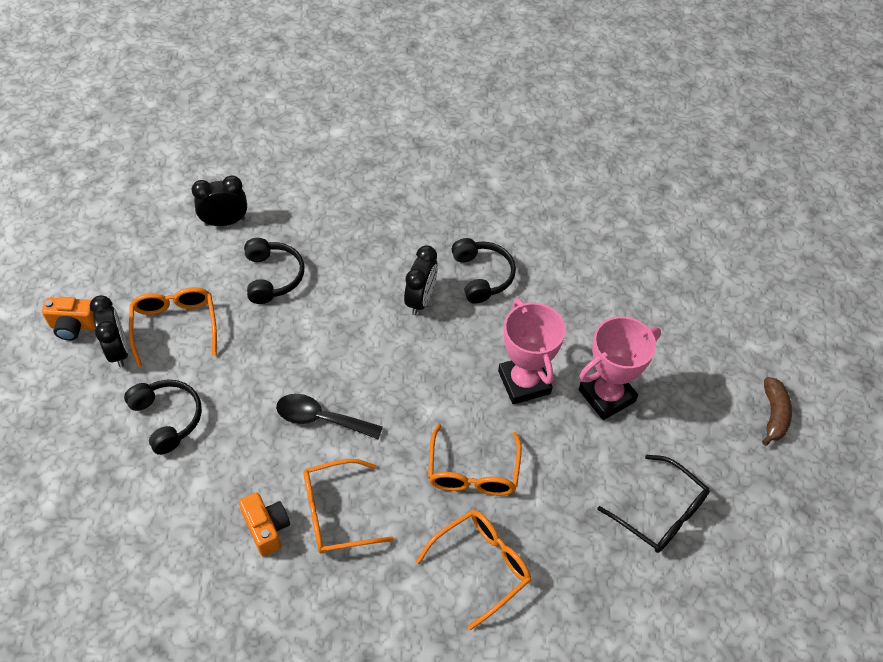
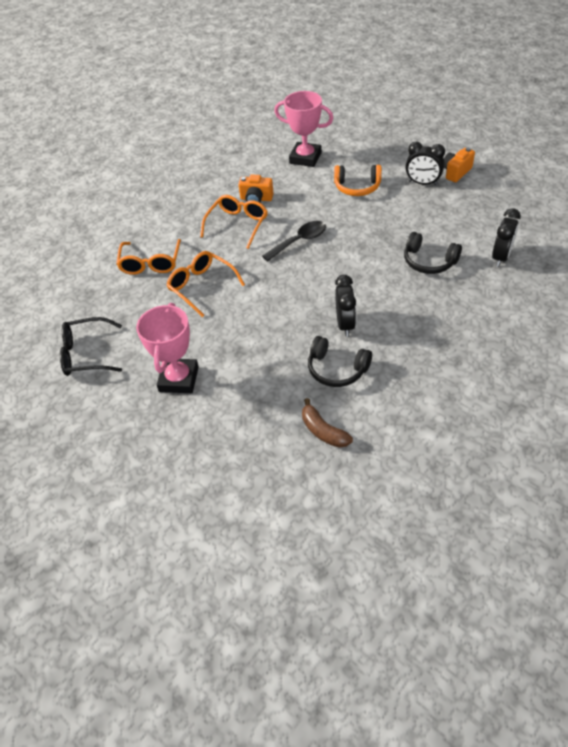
camera: 135 degrees right, 5 degrees down
black headphones [124,380,202,455] -> orange headphones [334,165,382,196]
orange glasses [129,287,217,367] -> none
black clock [404,245,438,315] -> black clock turned 150 degrees counterclockwise [335,275,356,337]
pink trophy [498,298,566,404] -> pink trophy moved to [274,91,334,167]
brown banana [762,377,792,446] -> brown banana moved to [302,398,353,448]

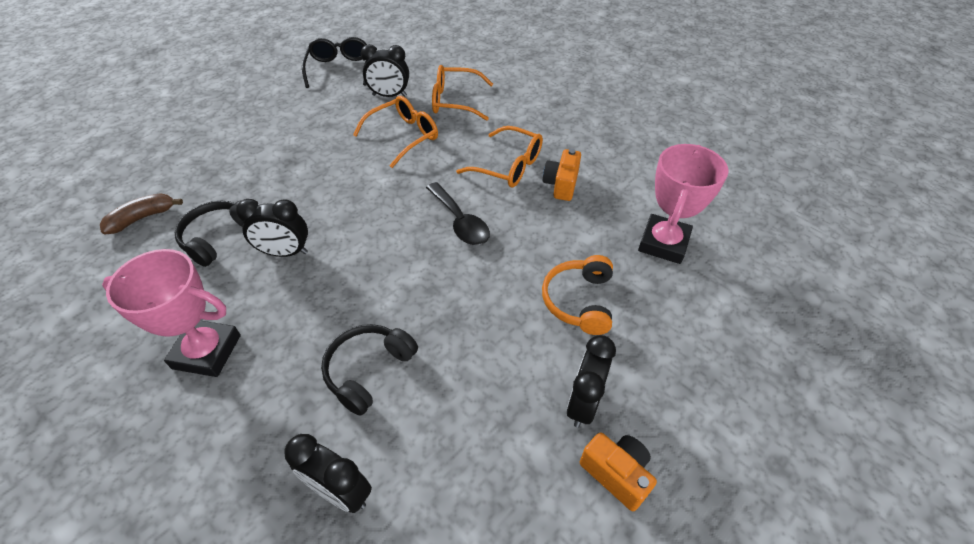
camera: 90 degrees right, 0 degrees up
pink trophy [136,303,199,393] -> pink trophy moved to [102,249,241,377]
none -> black clock [361,44,409,97]

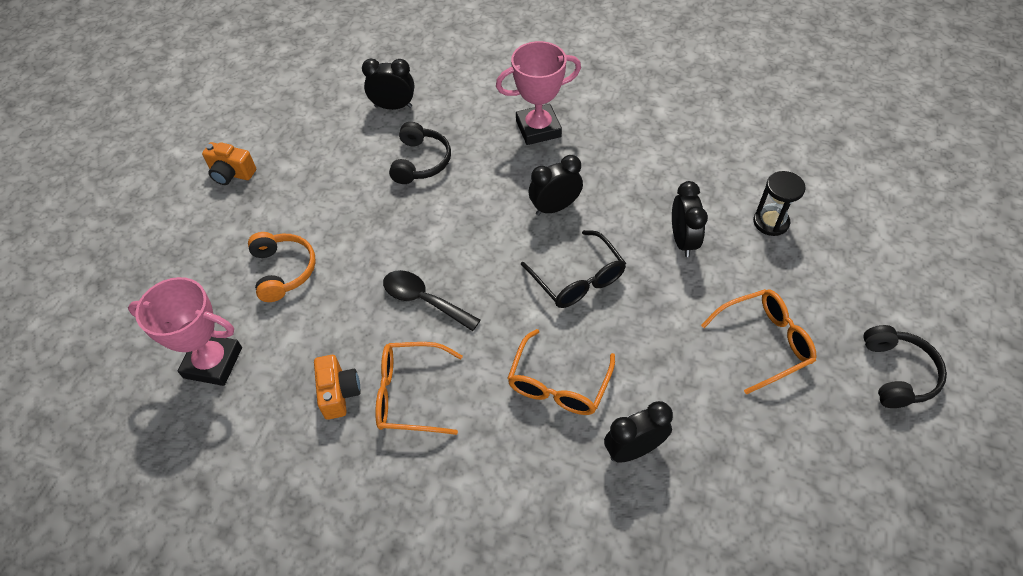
camera: 155 degrees right, 5 degrees up
brown banana [100,193,183,234] -> none
black headphones [175,200,245,267] -> black headphones moved to [863,325,947,408]
black glasses [302,37,367,88] -> black glasses moved to [521,230,626,308]
orange glasses [432,65,493,121] -> orange glasses moved to [701,289,816,395]
black clock [567,335,616,428] -> black clock moved to [672,181,708,257]
pink trophy [638,144,729,264] -> pink trophy turned 75 degrees counterclockwise [128,277,242,386]
none -> black hourglass [753,171,806,236]

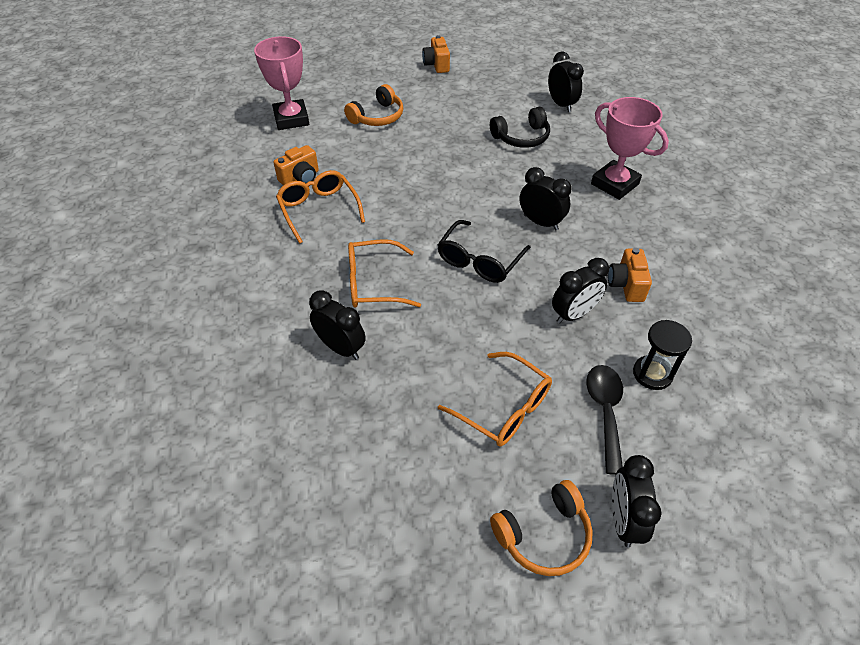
camera: 60 degrees right, 5 degrees down
black spoon [383,270,480,331] -> black spoon moved to [587,365,623,475]
black headphones [863,325,947,408] -> orange headphones [490,480,593,576]
none -> orange camera [608,248,652,302]
none -> black clock [612,455,662,547]

